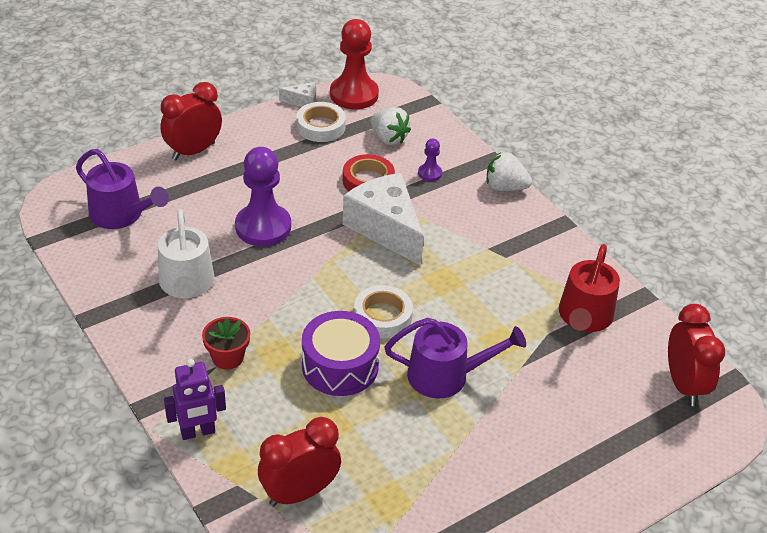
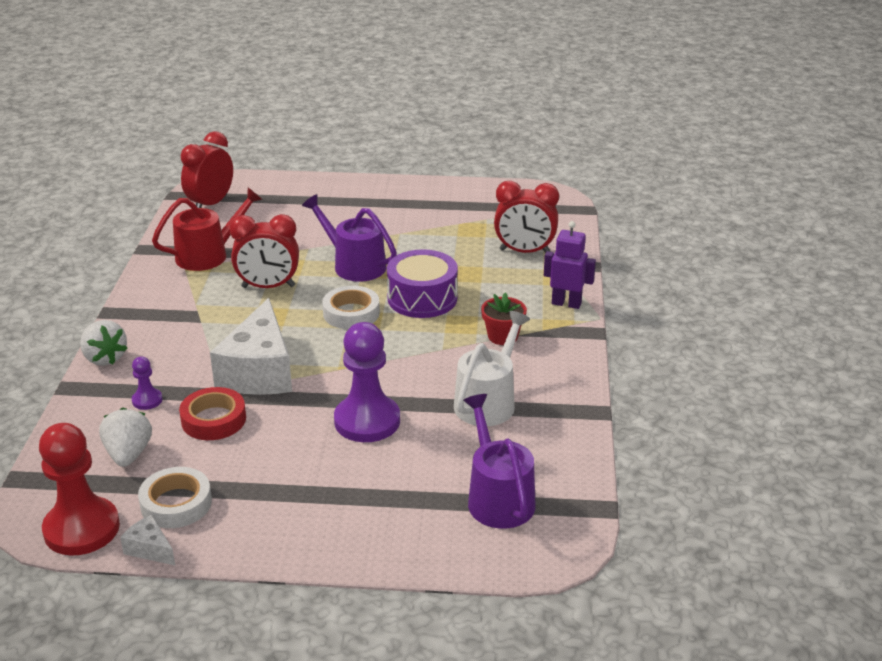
camera: 140 degrees left, 10 degrees down
red clock [160,82,222,160] -> red clock moved to [229,214,299,288]

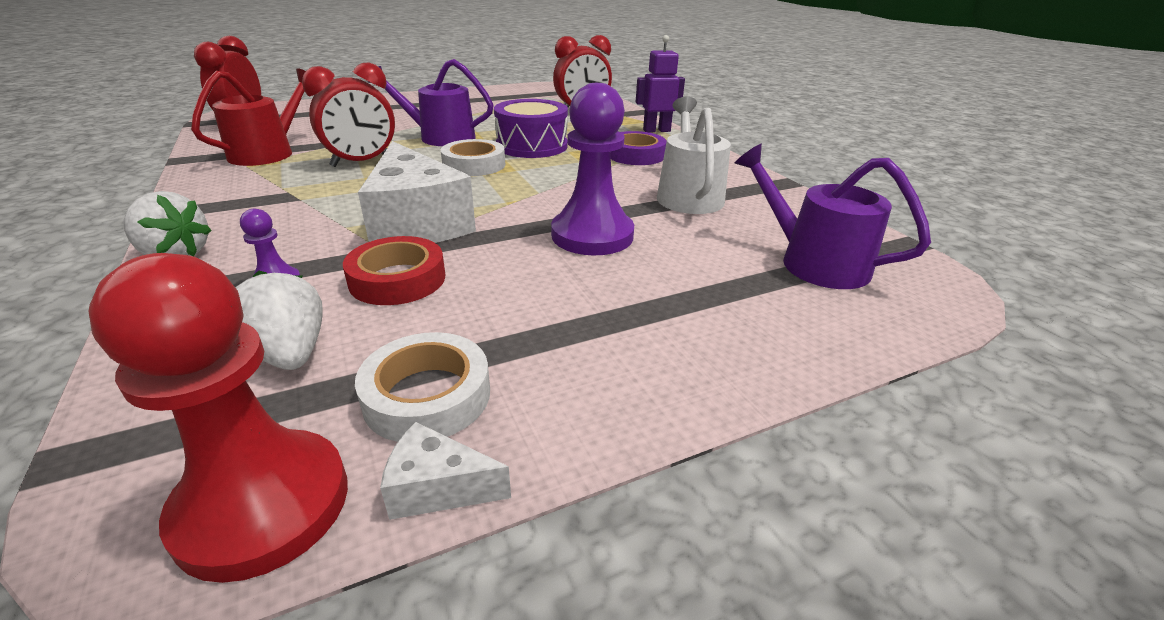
camera: 30 degrees left, 0 degrees up
red flower pot [481,292,527,345] -> purple tape [610,131,667,165]

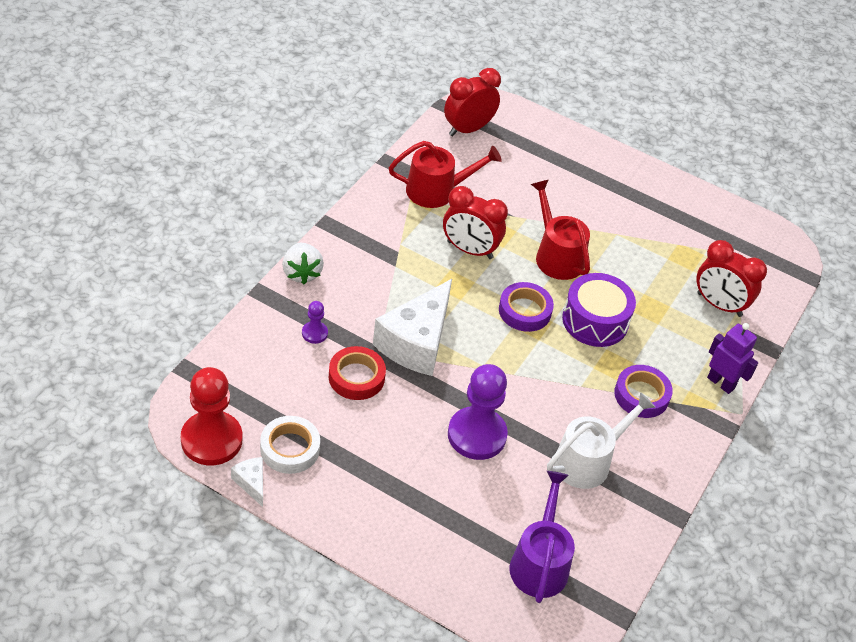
camera: 50 degrees right, 15 degrees up
white strawberry [235,270,322,370] -> none
purple watering can [368,59,494,146] -> red watering can [531,180,590,280]
white tape [441,139,505,176] -> purple tape [499,282,554,332]

